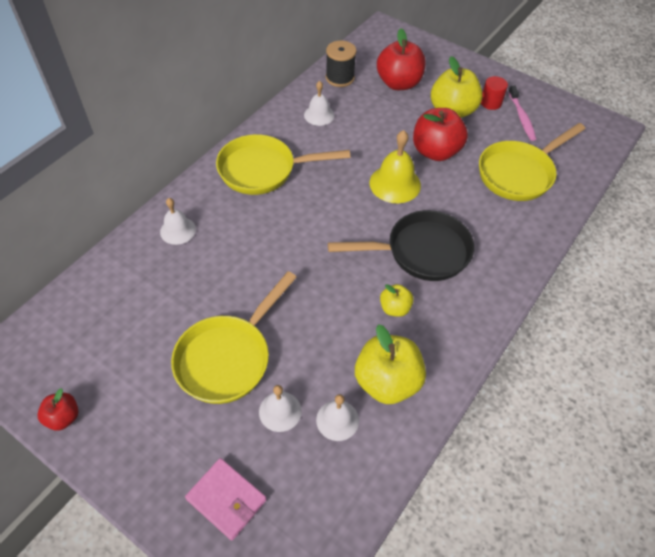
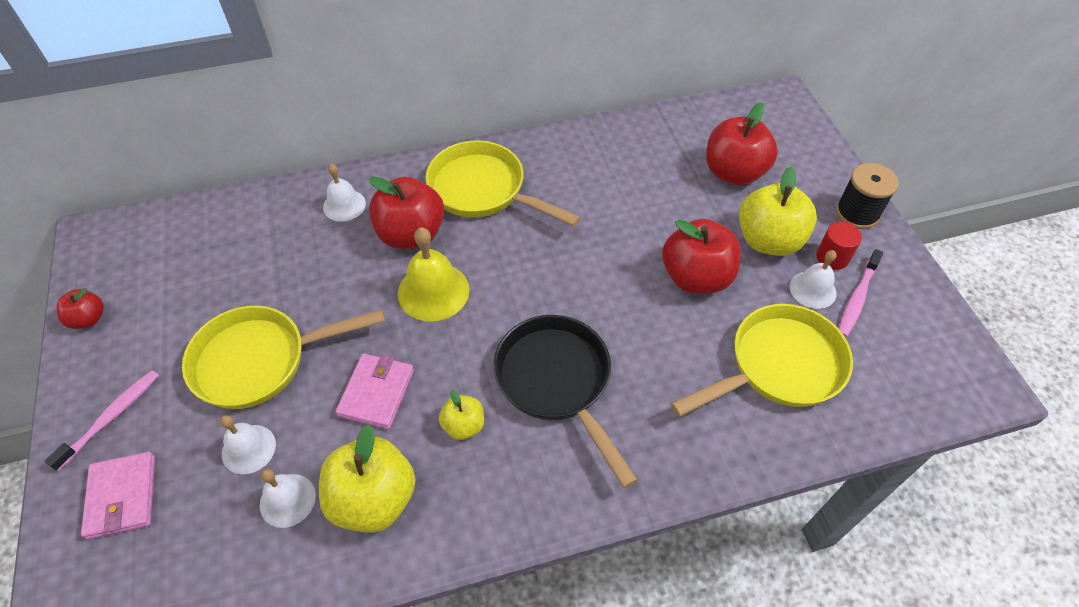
camera: 40 degrees right, 0 degrees up
white bell [304,81,334,126] -> white bell moved to [790,250,836,309]
black spool [326,40,357,87] -> black spool moved to [836,163,899,229]
black pan [328,210,474,281] -> black pan turned 150 degrees counterclockwise [494,315,638,488]
yellow bell [370,130,421,203] -> yellow bell moved to [398,227,469,322]
yellow pan [479,123,585,201] -> yellow pan turned 150 degrees clockwise [671,304,853,417]
none -> pink toothbrush [45,370,159,471]
none -> pink wallet [336,354,414,429]
none -> red apple [368,176,444,249]

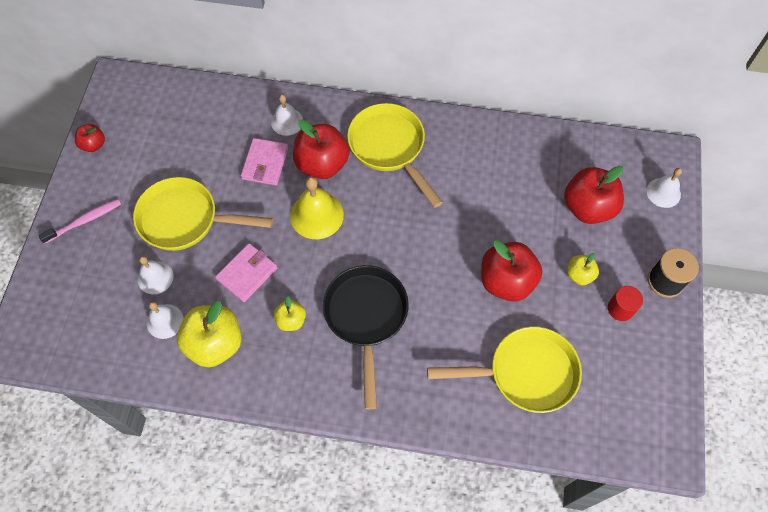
camera: 25 degrees right, 10 degrees up
pink wallet [81,452,155,539] -> pink wallet moved to [241,138,289,186]
yellow apple [739,167,817,256] -> yellow apple [567,253,599,285], size x0.52
white bell [790,250,836,309] -> white bell moved to [647,168,682,208]
pink toothbrush [839,249,883,337] -> none

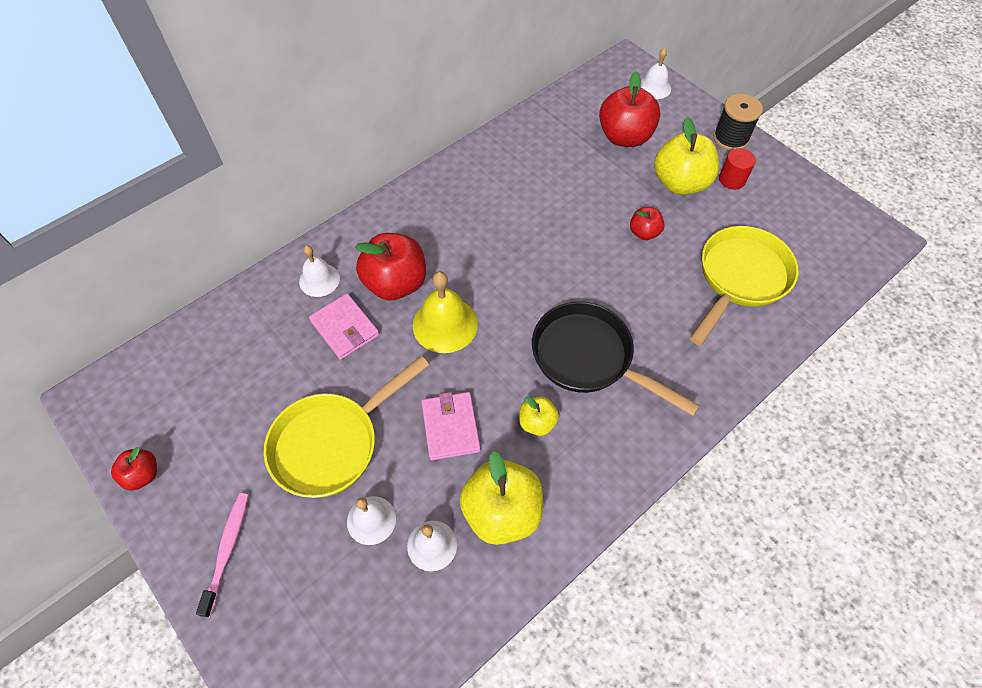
camera: 50 degrees left, 5 degrees down
yellow pan [347,103,443,208] -> none
red apple [481,240,542,302] -> red apple [630,207,665,240], size x0.52
yellow apple [567,253,599,285] -> yellow apple [654,117,719,195], size x1.92

